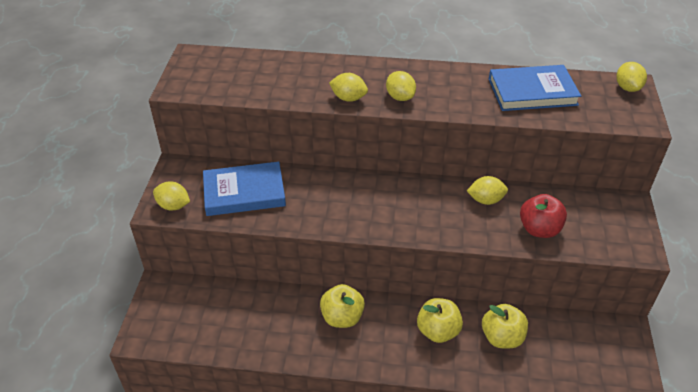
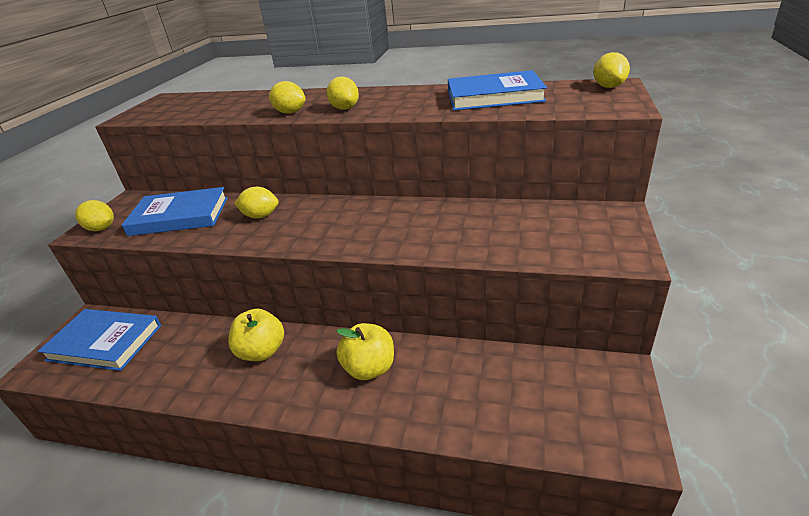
camera: 10 degrees right, 10 degrees down
yellow lemon [467,176,508,205] -> yellow lemon moved to [234,187,279,219]
yellow apple [482,304,528,348] -> none
red apple [520,194,567,238] -> none
none -> blue book [38,309,161,371]

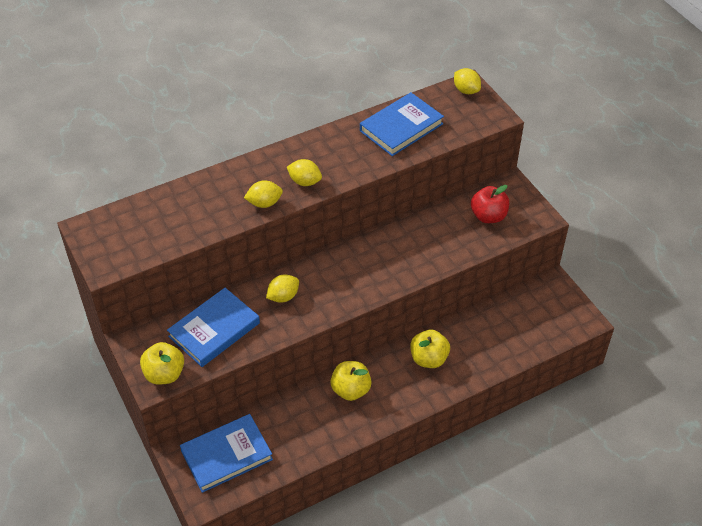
camera: 45 degrees left, 15 degrees up
yellow lemon [75,200,114,231] -> yellow apple [140,342,184,385]
none -> red apple [471,185,509,223]

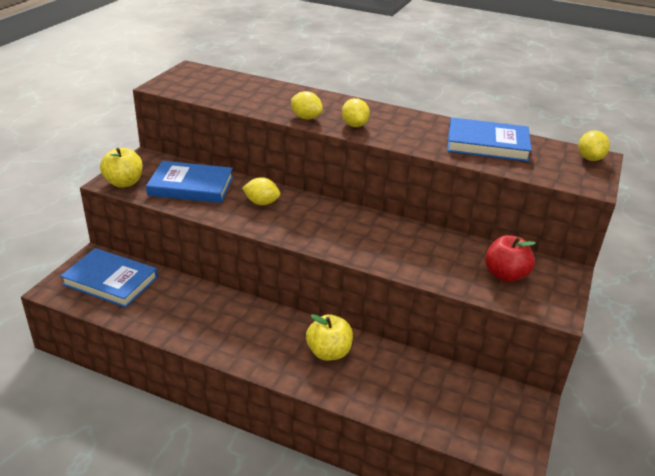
camera: 50 degrees right, 15 degrees down
yellow apple [330,361,372,401] -> none

